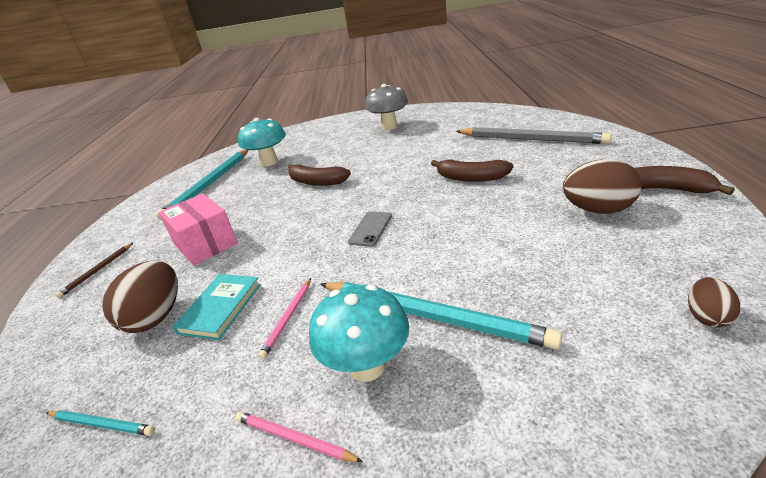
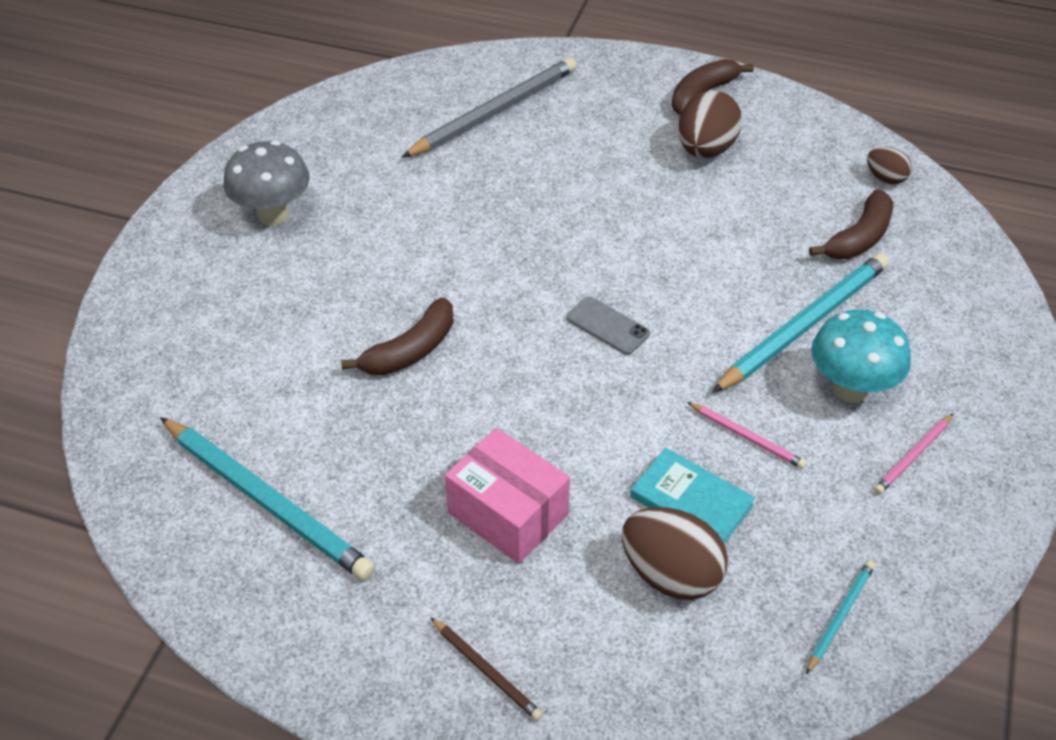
camera: 75 degrees left, 15 degrees up
pink box [159,193,238,265] -> pink box turned 60 degrees clockwise [445,428,570,564]
turquoise mushroom [238,118,286,166] -> none
brown banana [431,159,513,182] -> brown banana moved to [809,189,893,259]

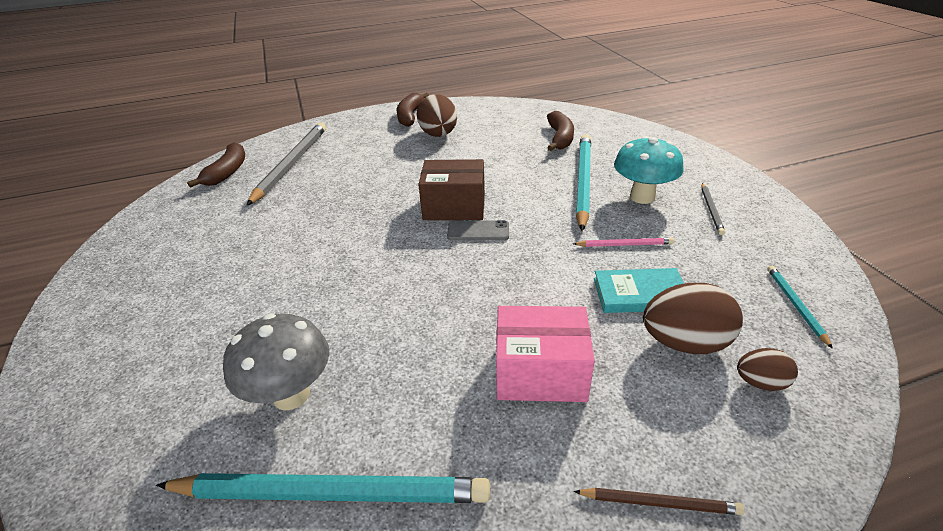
camera: 35 degrees left, 10 degrees down
grey mushroom [223,141,310,226] -> grey mushroom moved to [223,313,329,411]
brown banana [341,298,454,375] -> brown banana moved to [187,142,245,188]
brown egg [867,147,912,184] -> brown egg moved to [737,348,798,391]
pink pencil [874,414,953,494] -> grey pencil [702,183,725,235]
none -> brown box [418,159,485,220]

